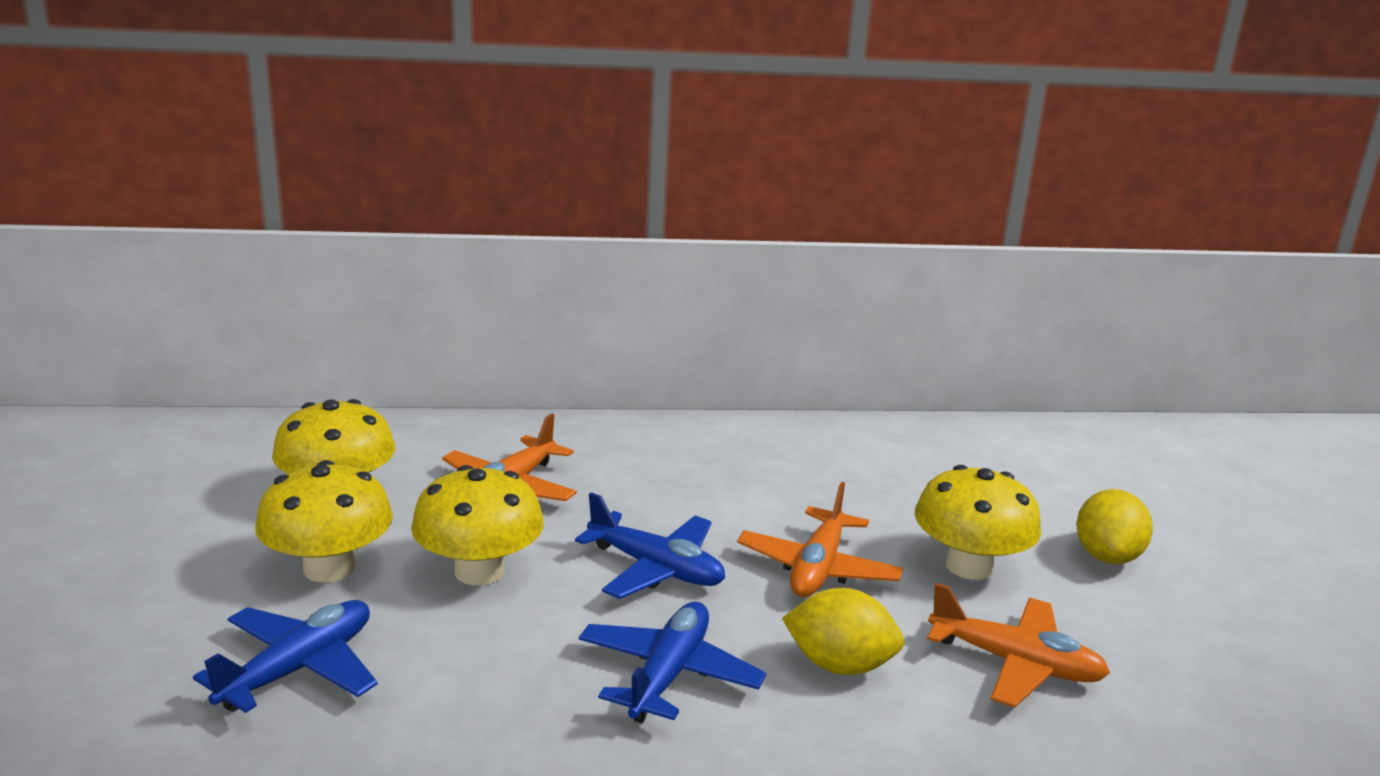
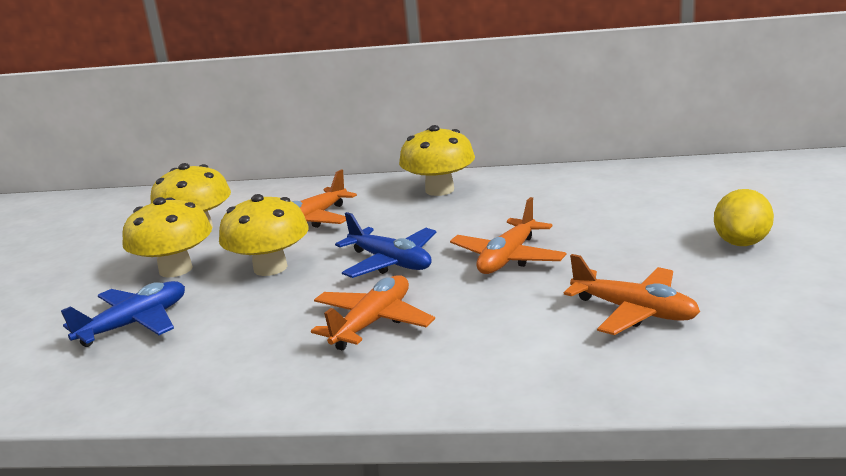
camera: 15 degrees right, 0 degrees up
blue plane [579,602,766,723] -> orange plane [311,275,435,350]
yellow lemon [782,588,904,675] -> none
yellow mushroom [915,465,1041,580] -> yellow mushroom moved to [399,125,475,196]

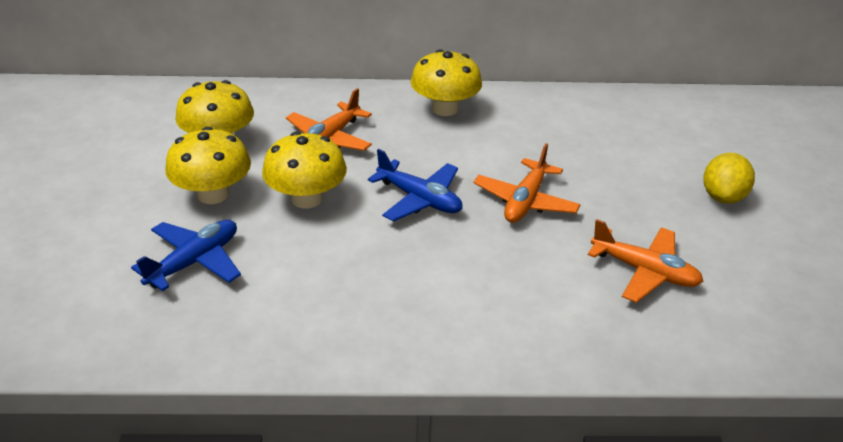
camera: 10 degrees left, 15 degrees up
orange plane [311,275,435,350] -> none

